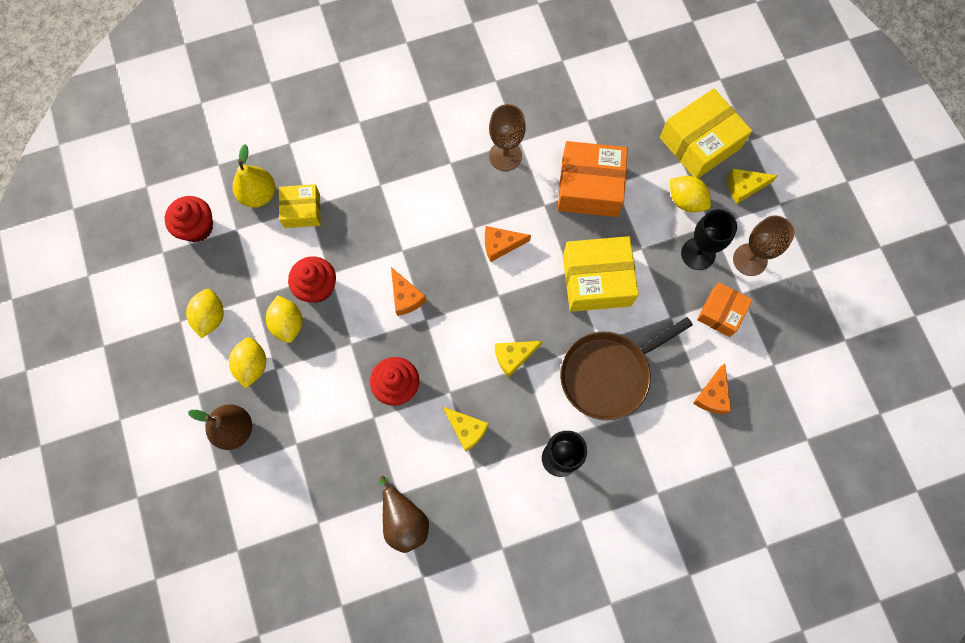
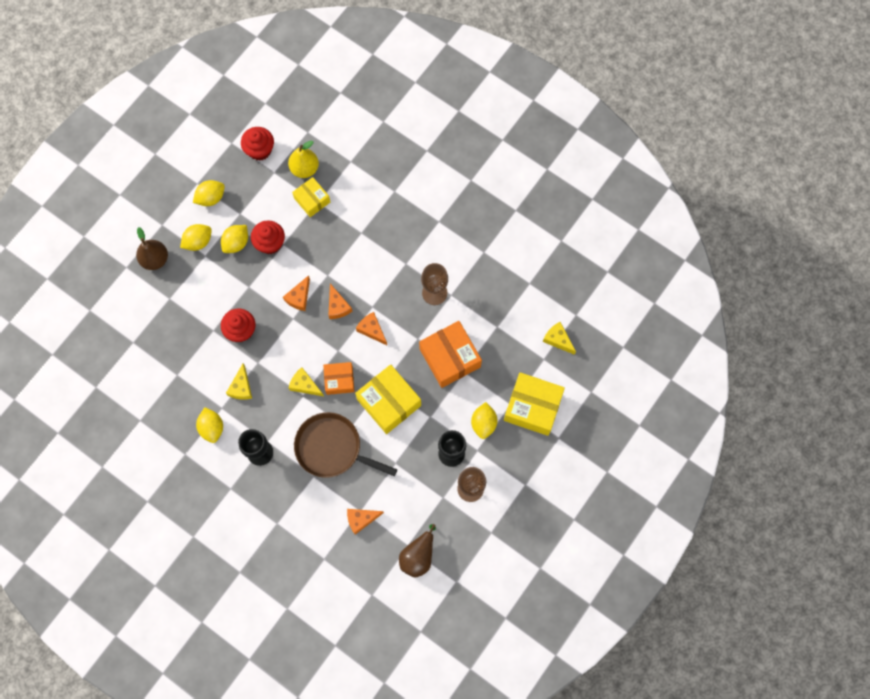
camera: 55 degrees right, 0 degrees up
brown pear [379,476,429,553] -> brown pear moved to [399,524,436,578]
orange box [697,282,753,337] -> orange box moved to [323,362,355,395]
yellow cheese [728,169,778,204] -> yellow cheese moved to [543,322,576,355]
none -> yellow lemon [196,407,223,443]
none -> orange cheese [328,283,353,319]

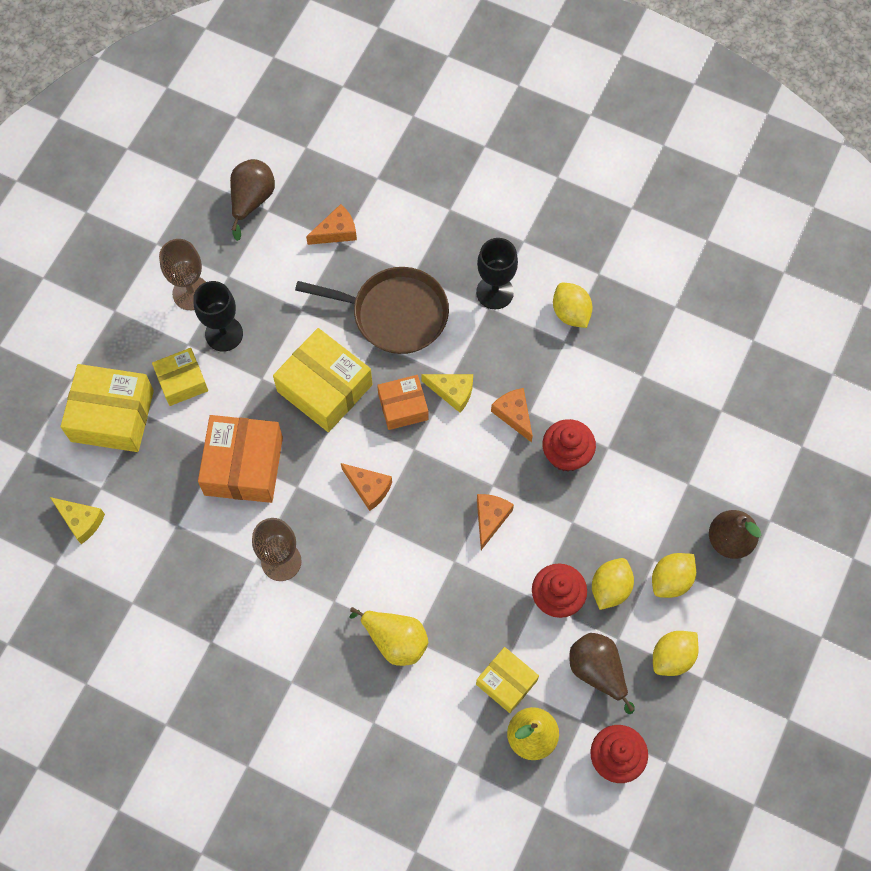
camera: 170 degrees right, 5 degrees down
yellow cheese [226,364,252,400] -> none
orange cheese [328,283,353,319] -> orange cheese moved to [491,388,533,443]
orange box [419,321,482,388] -> orange box turned 45 degrees clockwise [198,415,283,503]
yellow lemon [471,402,497,439] -> yellow box [152,348,208,406]
none -> yellow pear [349,607,428,666]
none -> brown pear [569,633,635,714]

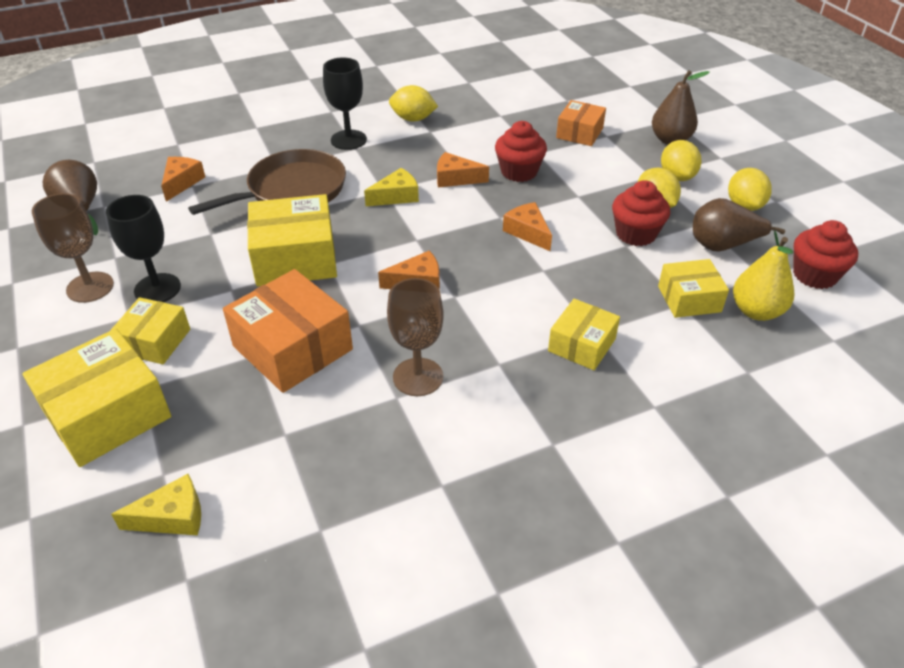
camera: 50 degrees left, 25 degrees down
yellow pear [349,607,428,666] -> yellow box [548,299,620,370]
orange box [377,375,428,430] -> orange box moved to [556,100,606,146]

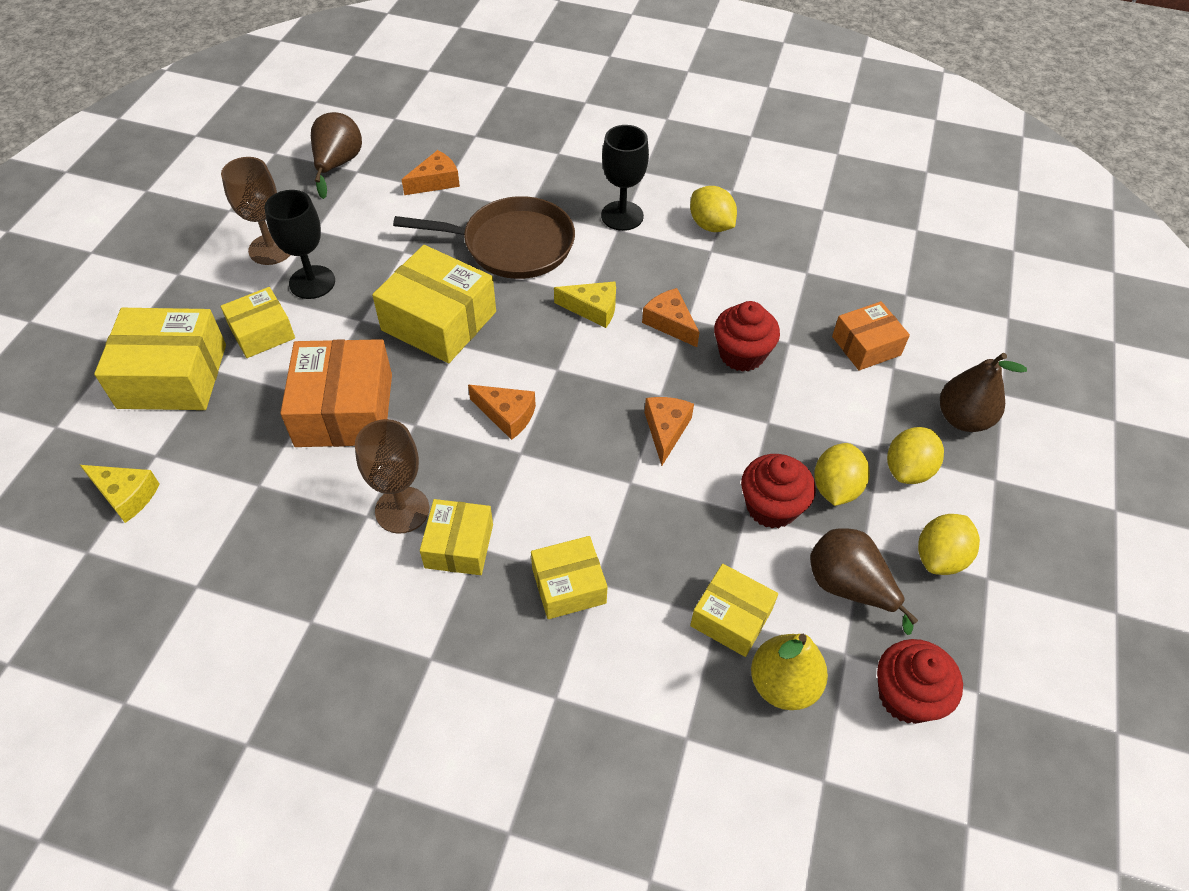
camera: 40 degrees right, 10 degrees up
none -> yellow box [420,499,493,575]

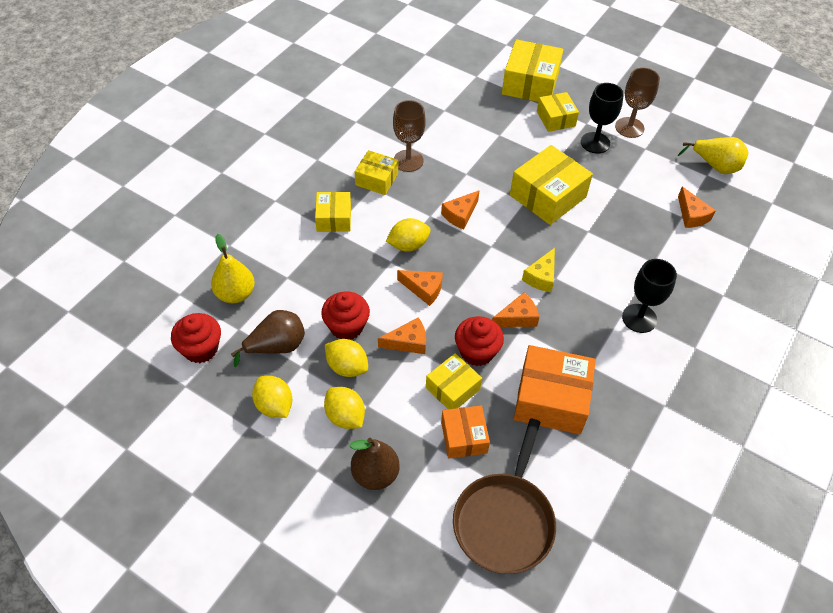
camera: 105 degrees right, 0 degrees up
yellow cheese [80,465,159,523] -> none
orange box [280,339,392,447] -> orange box moved to [514,345,596,434]
brown pear [311,112,362,199] -> yellow pear [678,137,748,174]
brown pan [393,196,575,279] -> brown pan moved to [453,418,556,574]
yellow lemon [690,186,737,232] -> yellow lemon moved to [386,218,431,252]
yellow box [690,564,778,657] -> yellow box moved to [426,353,482,409]
none -> orange cheese [378,317,426,354]

